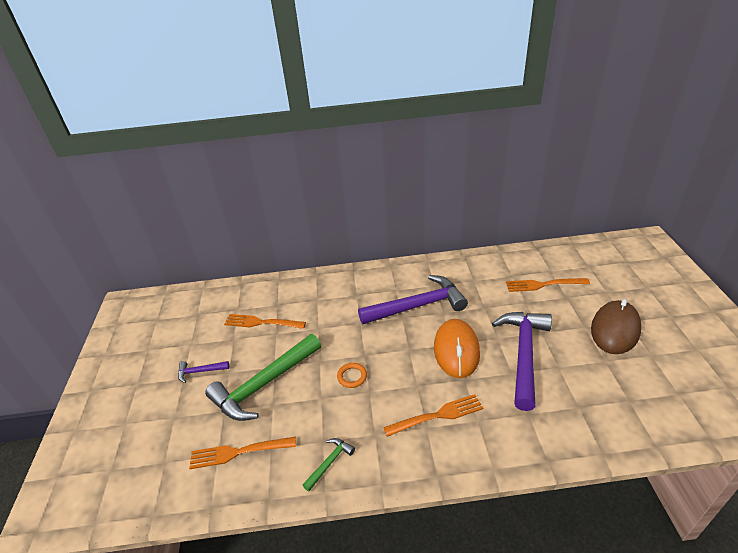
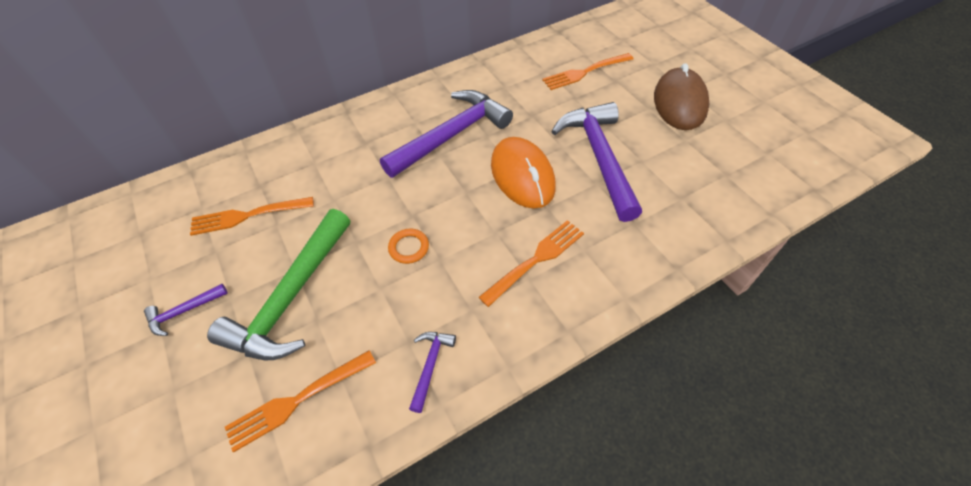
camera: 25 degrees left, 15 degrees up
green hammer [303,438,355,491] -> purple hammer [409,332,456,413]

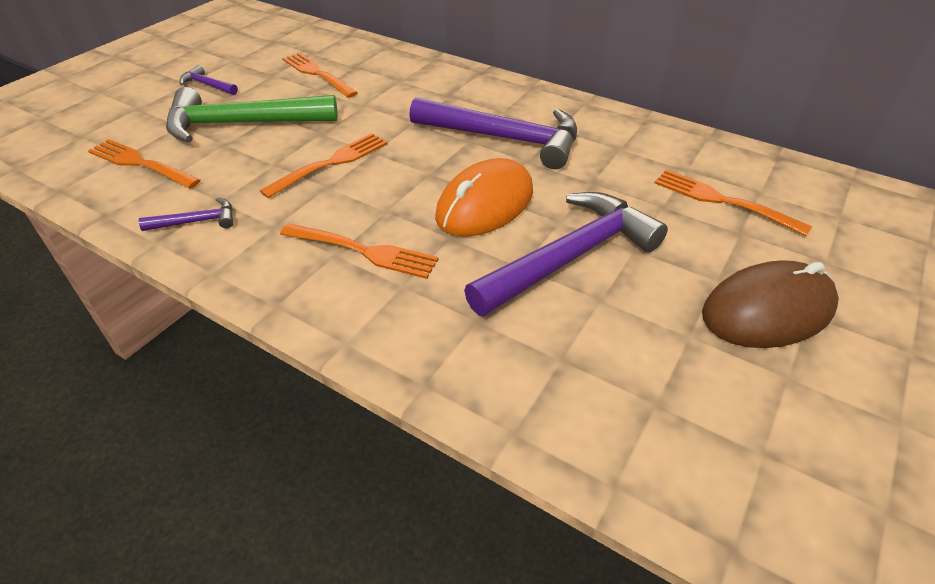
camera: 60 degrees right, 10 degrees down
orange ring [388,229,429,264] -> orange fork [260,133,388,198]

